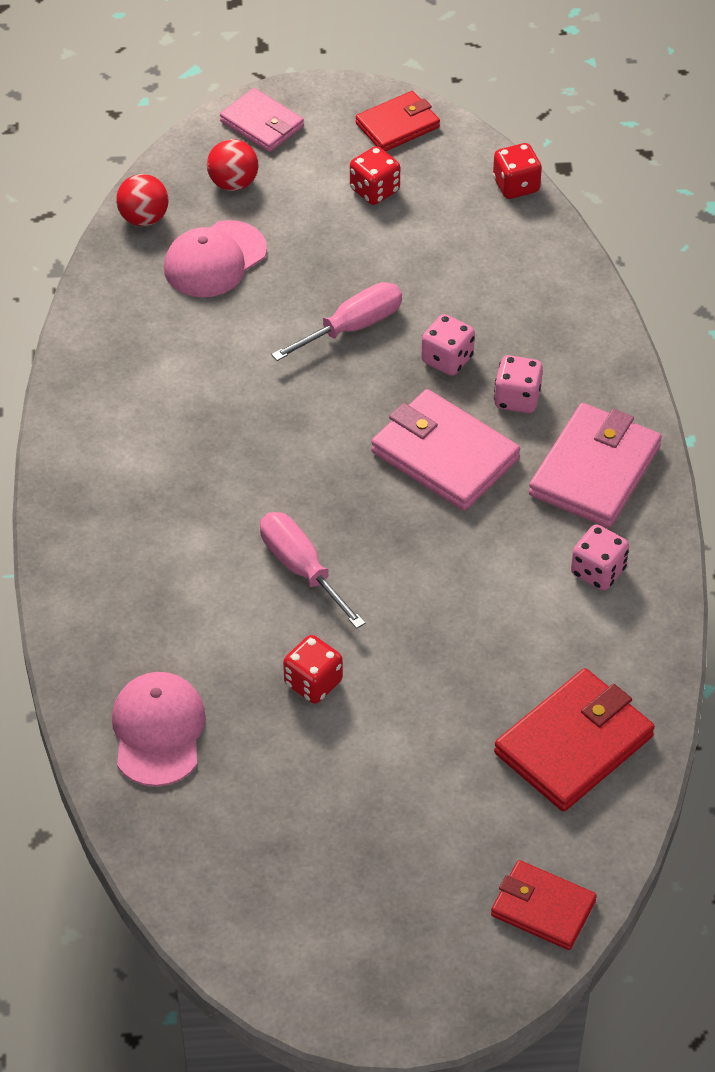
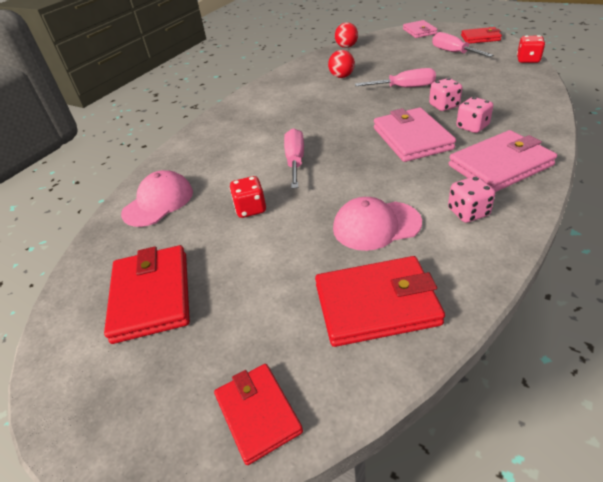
camera: 40 degrees right, 10 degrees down
pink cap [164,220,267,297] -> pink cap moved to [333,197,422,251]
red ball [207,139,258,191] -> red ball moved to [328,50,355,78]
red dice [350,146,400,205] -> pink screwdriver [432,32,493,57]
none -> red wallet [104,245,190,344]

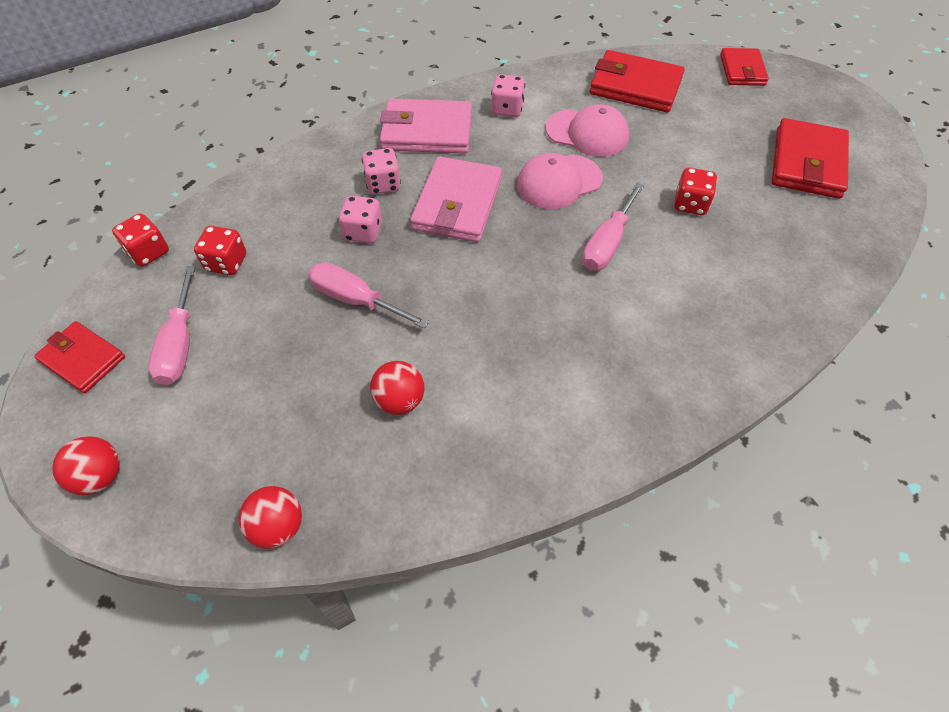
camera: 155 degrees left, 15 degrees up
pink cap [121,170,193,227] -> pink cap moved to [517,153,603,209]
pink wallet [403,20,437,38] -> red ball [52,436,120,495]
none -> red dice [194,226,246,275]

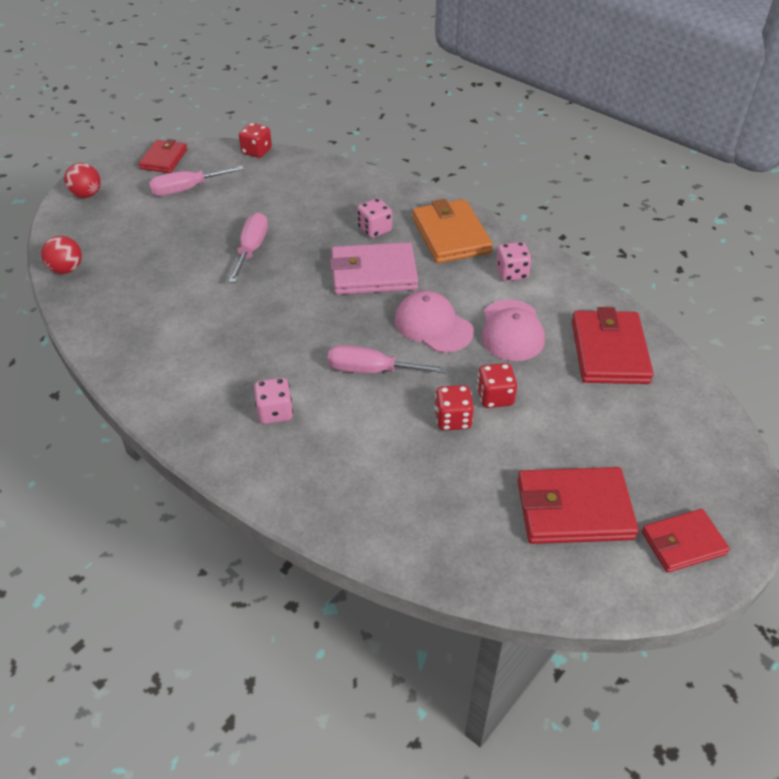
camera: 70 degrees right, 10 degrees down
red dice [194,226,246,275] -> red dice moved to [477,363,517,408]
pink dice [339,196,382,243] -> pink dice moved to [254,378,293,424]
red ball [370,361,424,415] -> none
pink wallet [380,98,472,154] -> orange wallet [412,199,493,263]
red wallet [720,48,769,86] -> red wallet moved to [642,509,730,573]

